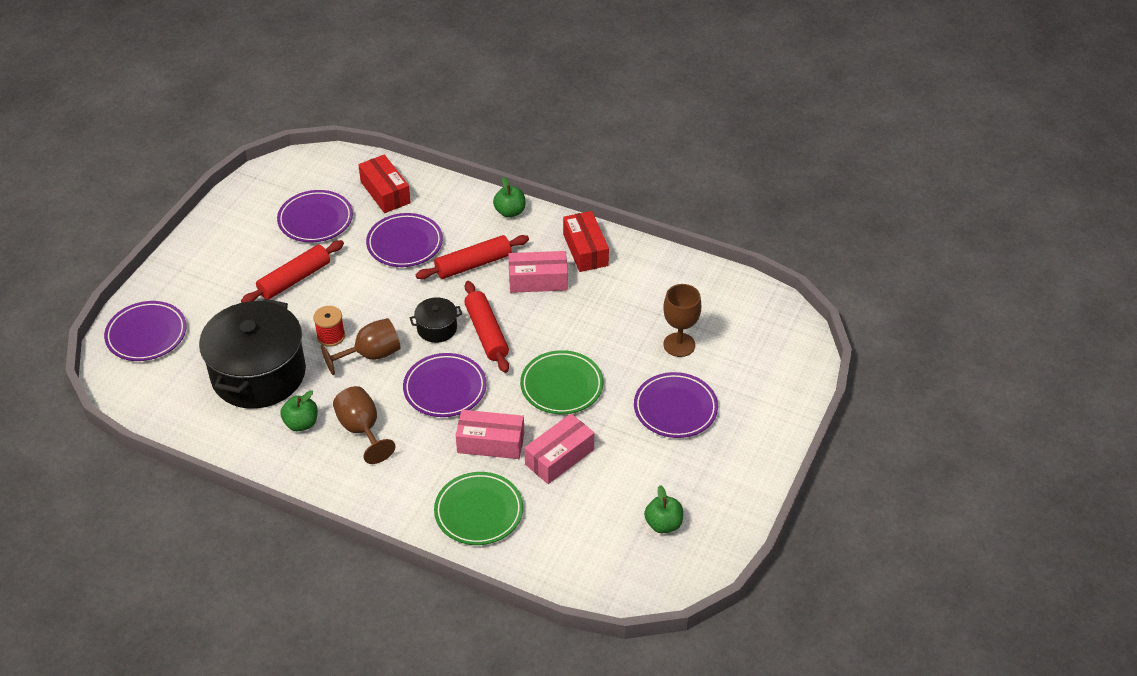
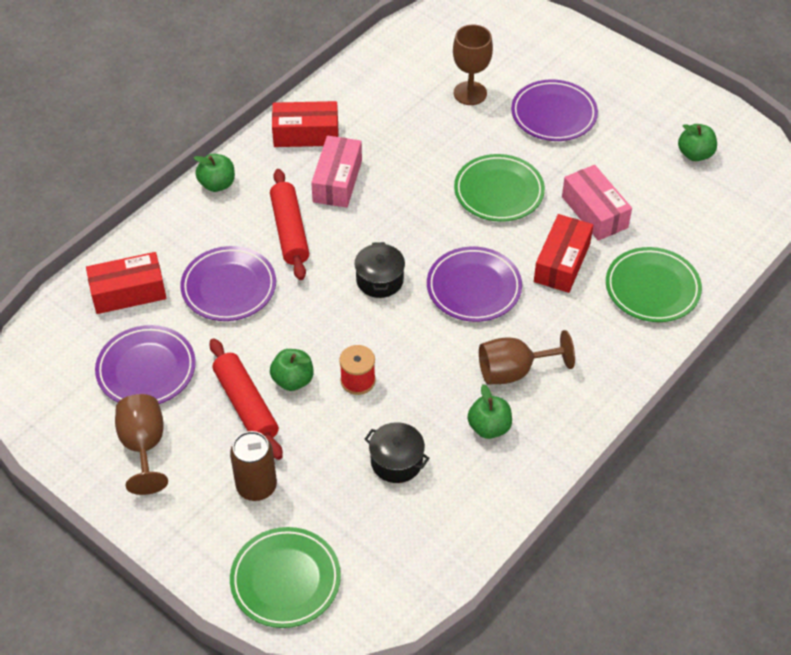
camera: 75 degrees left, 5 degrees up
purple plate [104,301,187,361] -> green plate [230,527,341,628]
black pot [199,298,306,409] -> black pot [365,422,429,483], size x0.44
brown goblet [321,318,401,375] -> brown goblet moved to [115,394,168,495]
pink box [456,410,524,459] -> red box [534,214,593,293]
red rolling pin [464,281,509,373] -> none
none -> brown can [230,431,277,501]
none -> green apple [270,349,313,391]

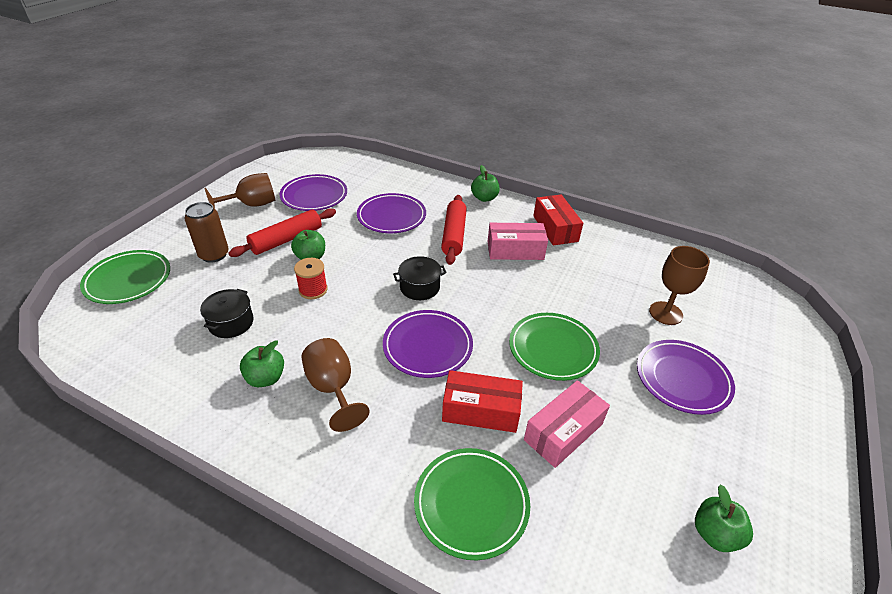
camera: 75 degrees right, 10 degrees down
red box [86,252,166,314] -> none
red rolling pin [270,169,309,280] -> red rolling pin turned 60 degrees counterclockwise [441,195,467,265]

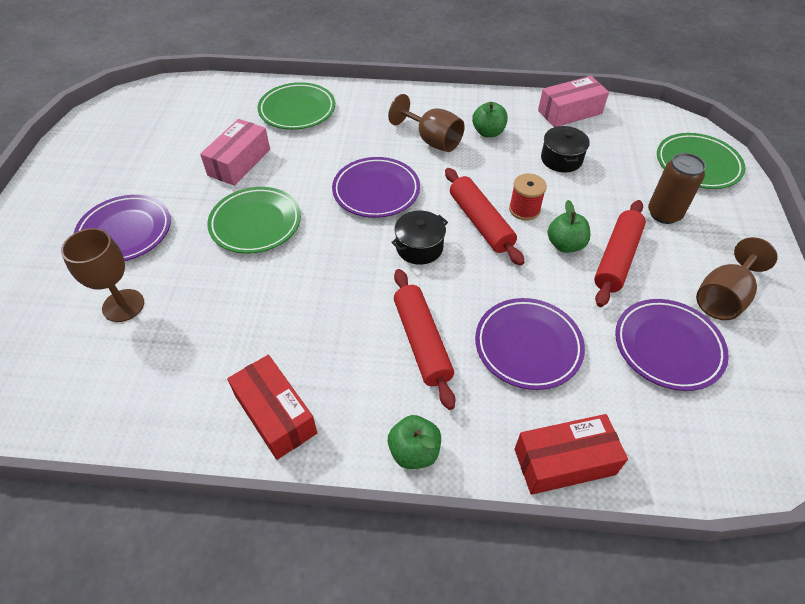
camera: 160 degrees right, 10 degrees up
red box [442,370,523,433] -> red box moved to [514,414,628,495]
pink box [488,223,548,260] -> pink box moved to [538,76,609,127]
green apple [695,484,753,552] -> none
none -> red rolling pin [445,168,524,266]

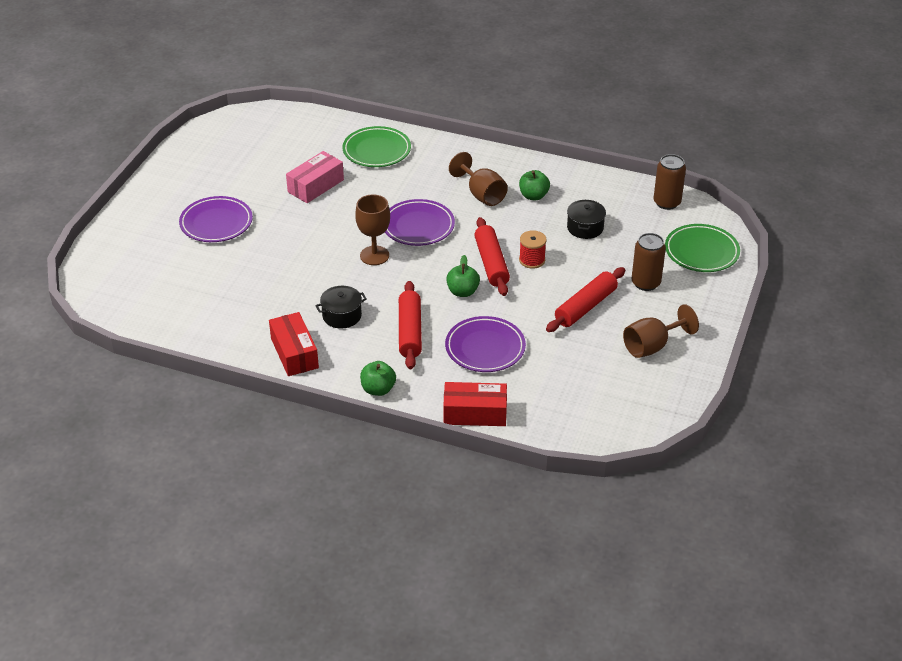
camera: 15 degrees right, 10 degrees down
brown goblet [61,228,144,322] -> brown goblet moved to [355,194,390,265]
green plate [207,187,301,254] -> none
black pot [391,211,448,265] -> black pot moved to [315,286,367,329]
pink box [538,76,609,127] -> none
green apple [548,200,590,253] -> green apple moved to [446,255,480,297]
purple plate [615,299,729,391] -> none
none -> brown can [654,154,686,210]

